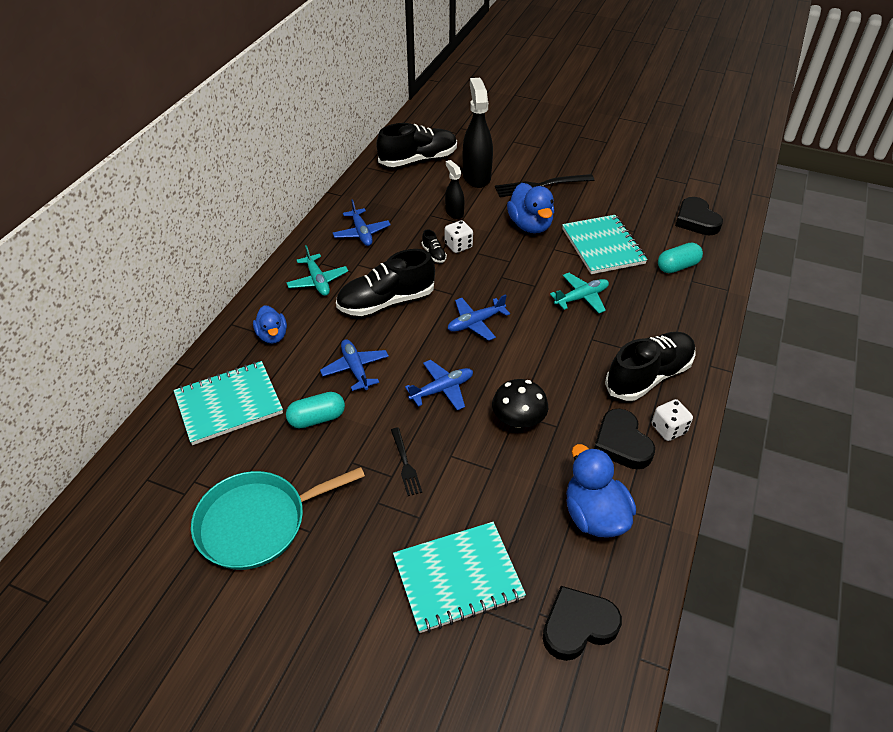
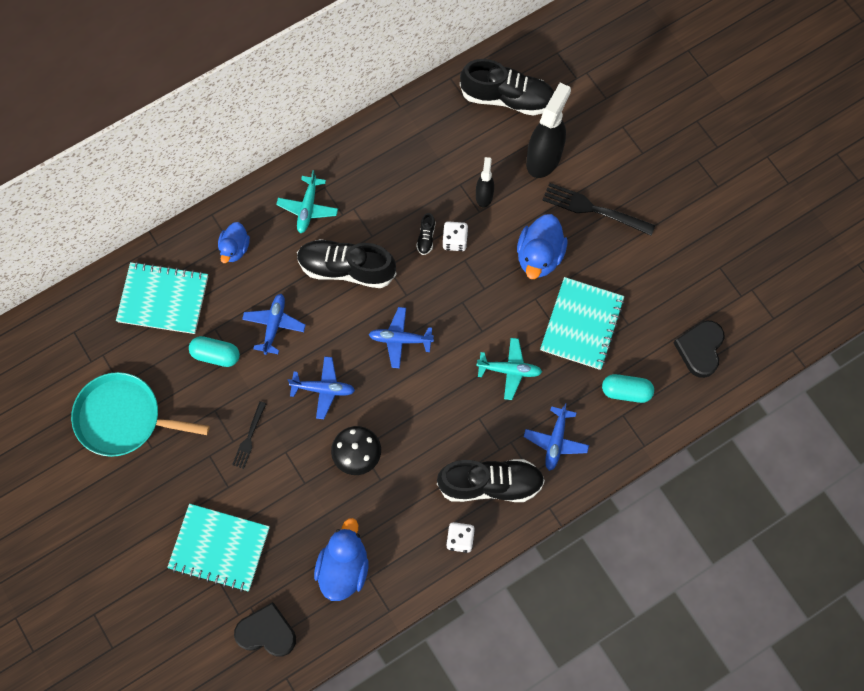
camera: 35 degrees right, 25 degrees up
blue plane [333,199,391,246] -> blue plane moved to [524,403,589,471]
black heart [594,409,655,469] -> none

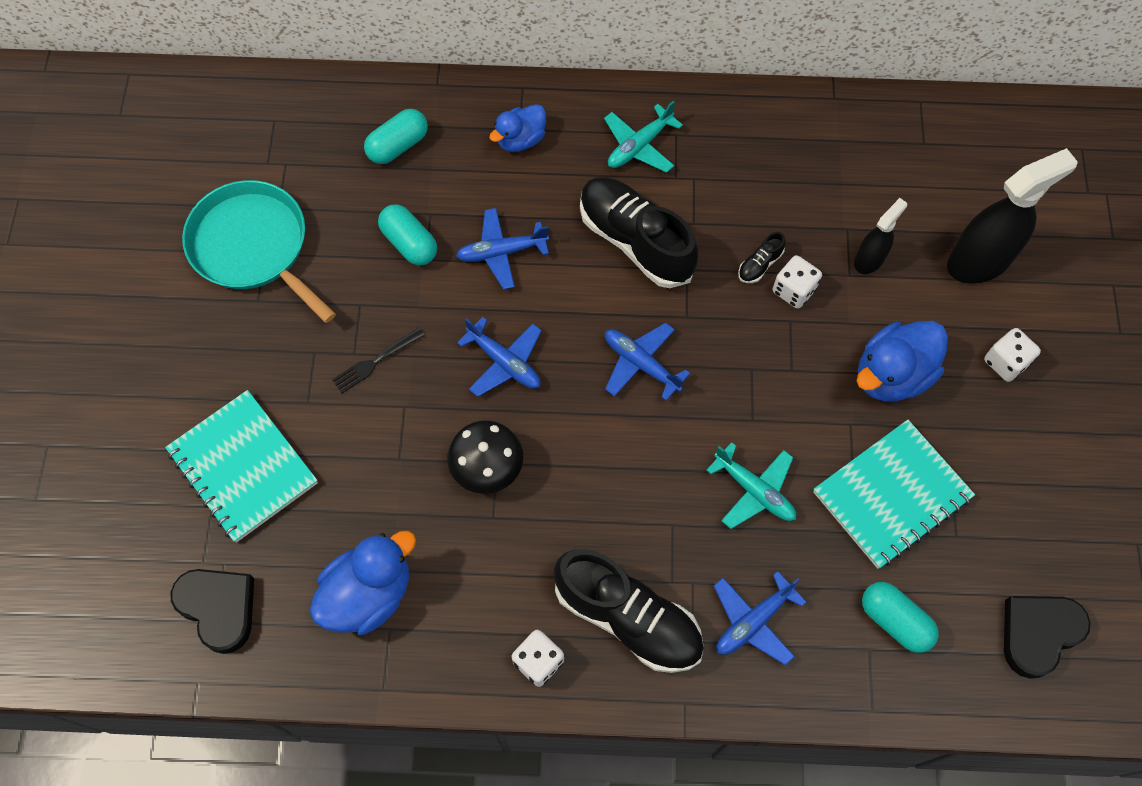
camera: 35 degrees right, 5 degrees down
turquoise notebook [116,262,208,334] -> turquoise capsule [364,109,428,164]
blue plane [242,294,306,355] -> blue plane turned 150 degrees counterclockwise [456,208,549,290]
black shoe [460,59,554,116] -> none
black fork [542,183,655,236] -> white dice [984,328,1041,382]

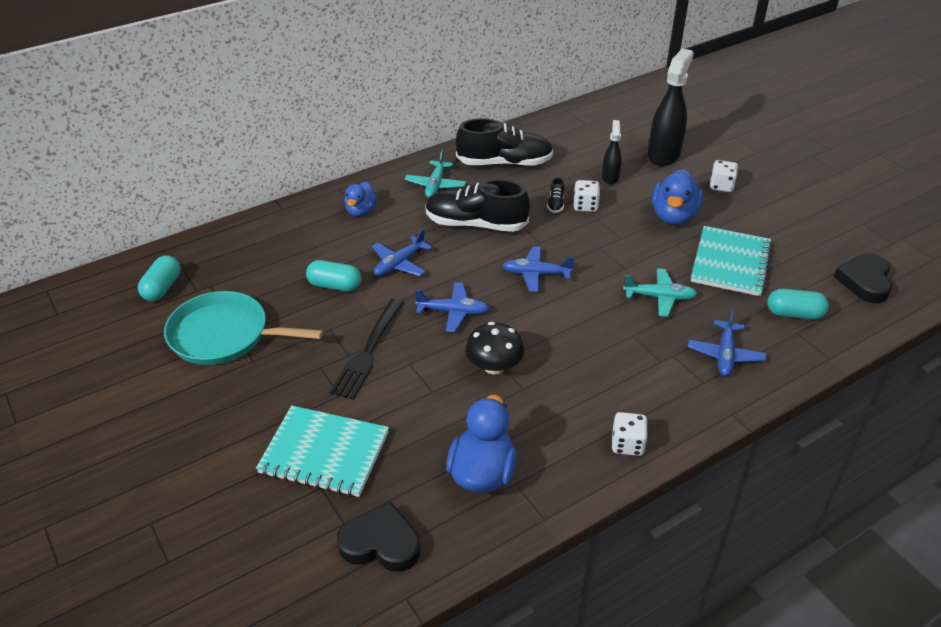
camera: 35 degrees left, 25 degrees down
black fork [332,327,425,393] -> black fork [329,299,403,400], size x1.73
turquoise capsule [364,109,428,164] -> turquoise capsule moved to [138,255,181,301]
black shoe [554,549,704,673] -> black shoe moved to [456,118,553,167]

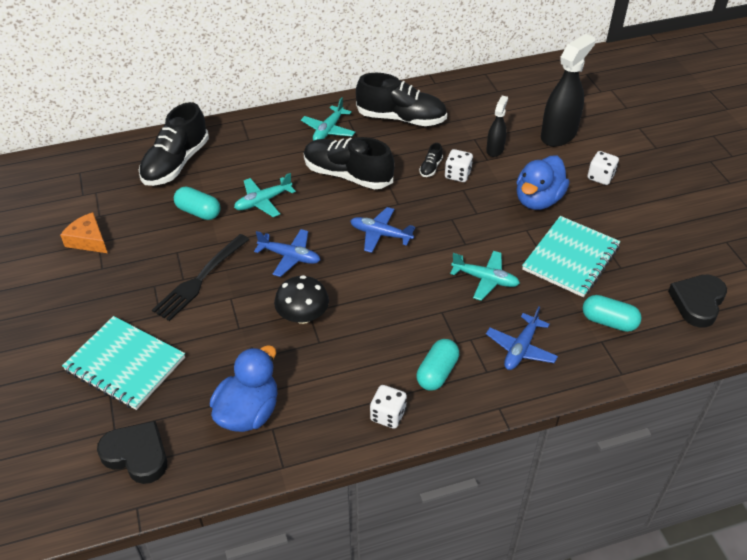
camera: 15 degrees right, 5 degrees up
turquoise capsule [138,255,181,301] -> turquoise capsule moved to [417,339,459,391]
turquoise pan [164,291,323,365] -> orange cheese [60,212,107,253]
blue duck [344,181,377,216] -> none
blue plane [372,229,432,276] -> turquoise plane [234,173,296,217]
none -> black shoe [139,102,209,186]

